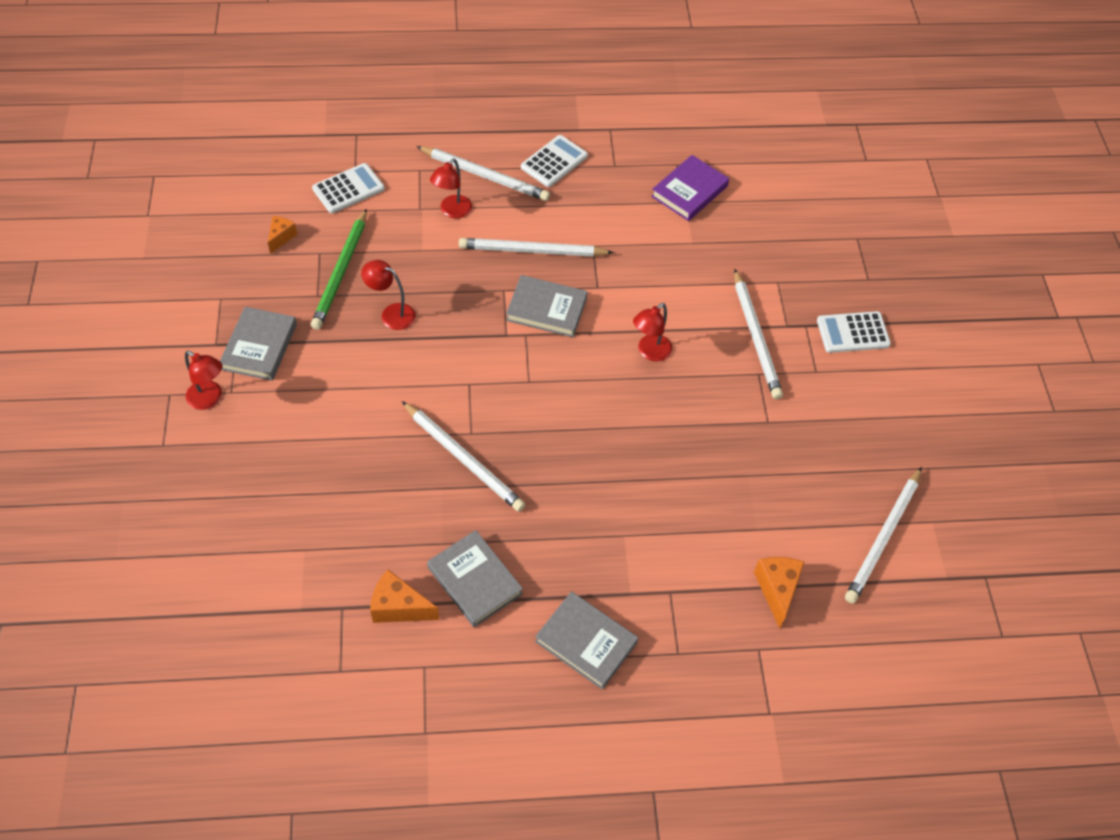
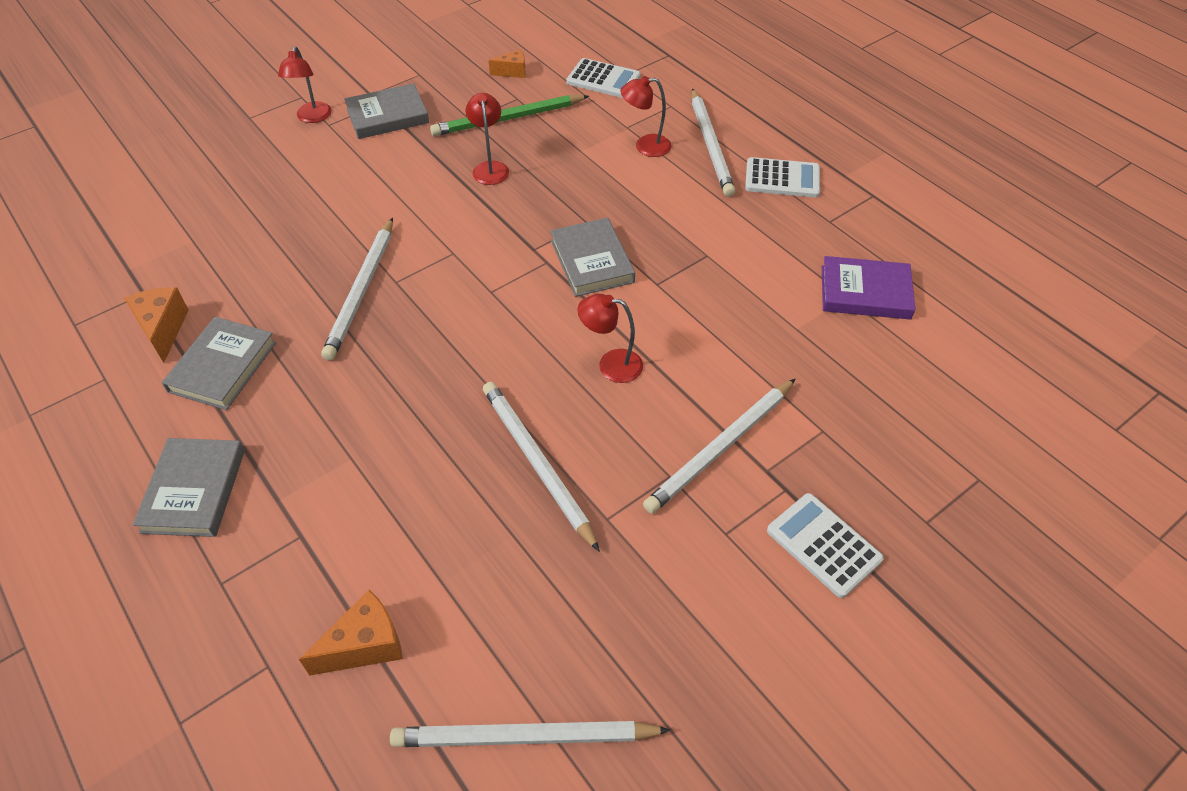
camera: 60 degrees right, 5 degrees down
white pencil [459,238,614,257] -> white pencil moved to [483,382,600,552]

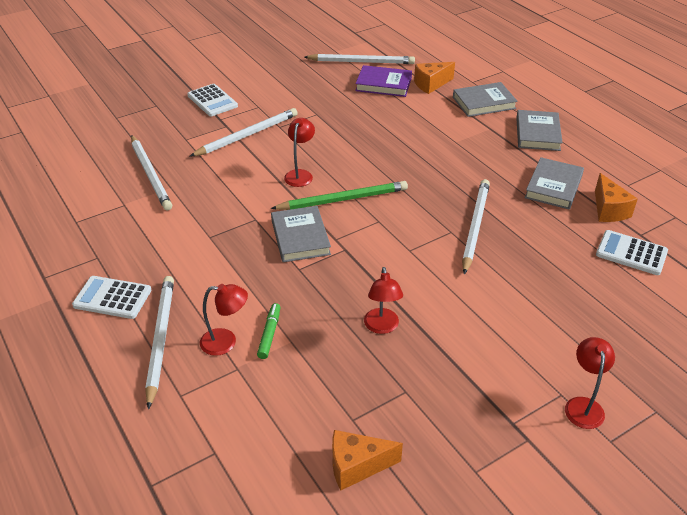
camera: 175 degrees left, 10 degrees down
grey book [344,83,429,139] -> grey book moved to [453,82,518,117]
green pencil [430,95,589,136] -> green pencil moved to [270,181,408,210]
white pencil [483,382,600,552] -> white pencil moved to [131,135,172,210]
orange cheese [489,49,526,78] -> orange cheese [332,430,403,490], size x1.53
white calculator [566,58,641,98] -> white calculator moved to [596,230,668,275]
red lamp [577,294,643,383] -> red lamp turned 90 degrees counterclockwise [284,118,315,187]
purple book [822,256,916,320] -> purple book moved to [355,65,412,97]
none -> green marker [257,303,281,359]

